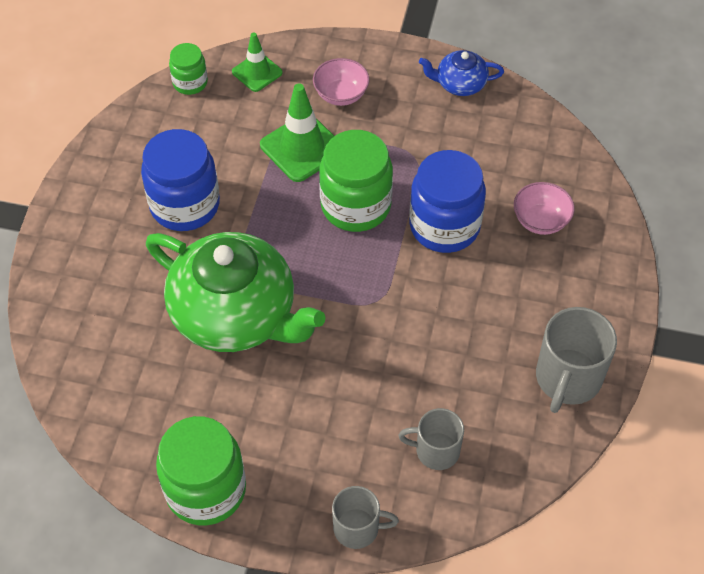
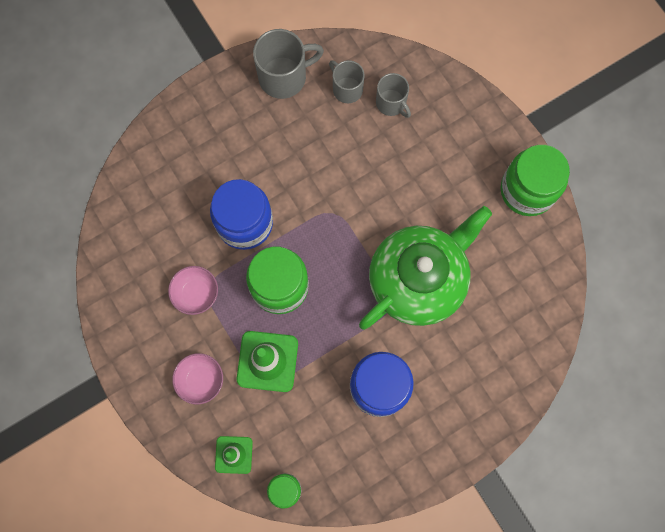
camera: 135 degrees left, 20 degrees up
green teapot [146,232,326,352] -> green teapot turned 60 degrees clockwise [359,206,492,330]
grey mug [332,486,399,549] -> grey mug moved to [329,60,365,103]
blue teapot [419,50,504,96] -> none
pink bowl [514,182,575,235] -> pink bowl moved to [168,266,218,315]

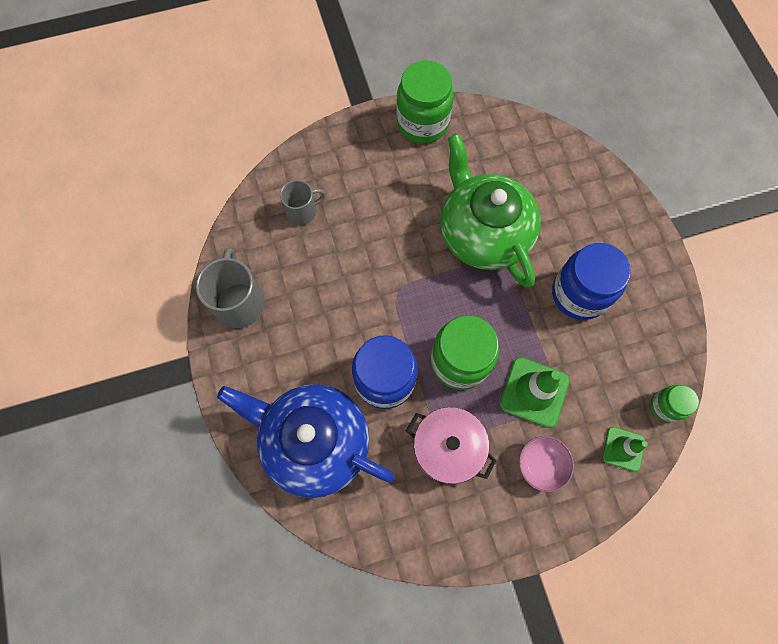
camera: 75 degrees left, 5 degrees down
pink bowl [168,266,218,315] -> pink pot [406,407,497,484]
grey mug [329,60,365,103] -> none
none -> blue teapot [217,384,394,498]

